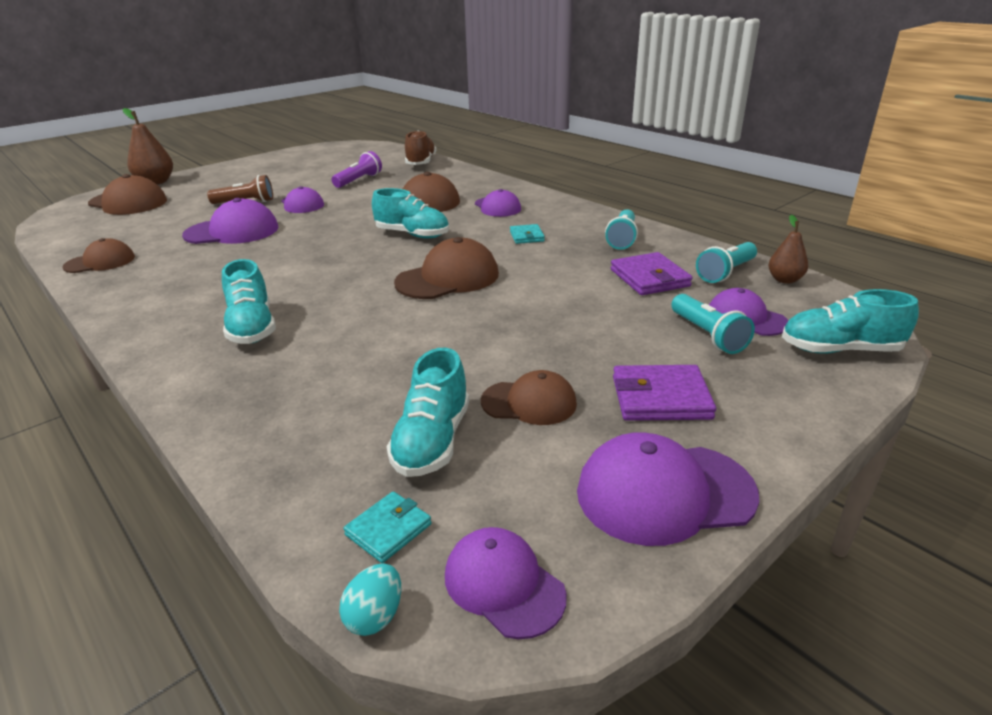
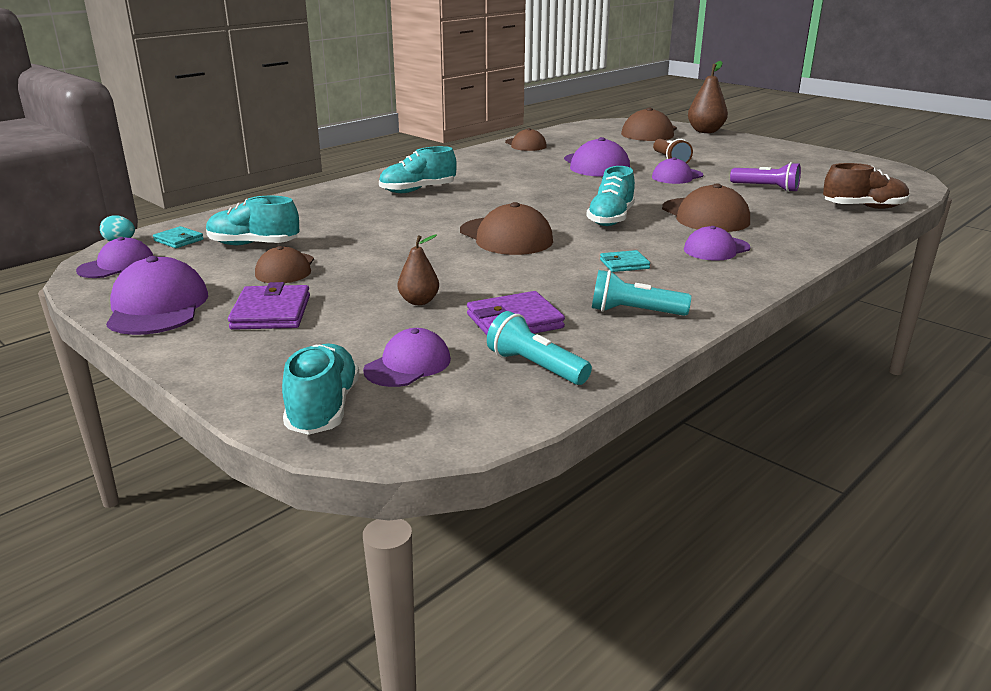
camera: 85 degrees right, 5 degrees down
turquoise flashlight [671,294,755,354] -> none
brown pear [768,214,808,284] -> brown pear moved to [398,234,439,305]

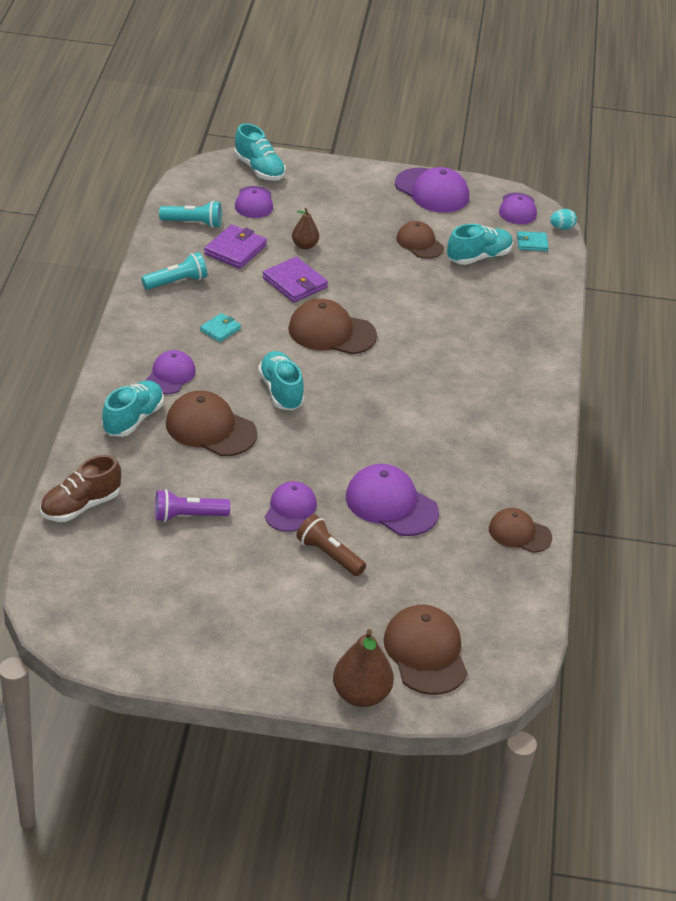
camera: 140 degrees right, 15 degrees up
purple wallet [228,282,310,330] -> purple wallet moved to [263,257,328,302]
turquoise shoe [379,146,457,193] -> turquoise shoe moved to [102,381,164,437]

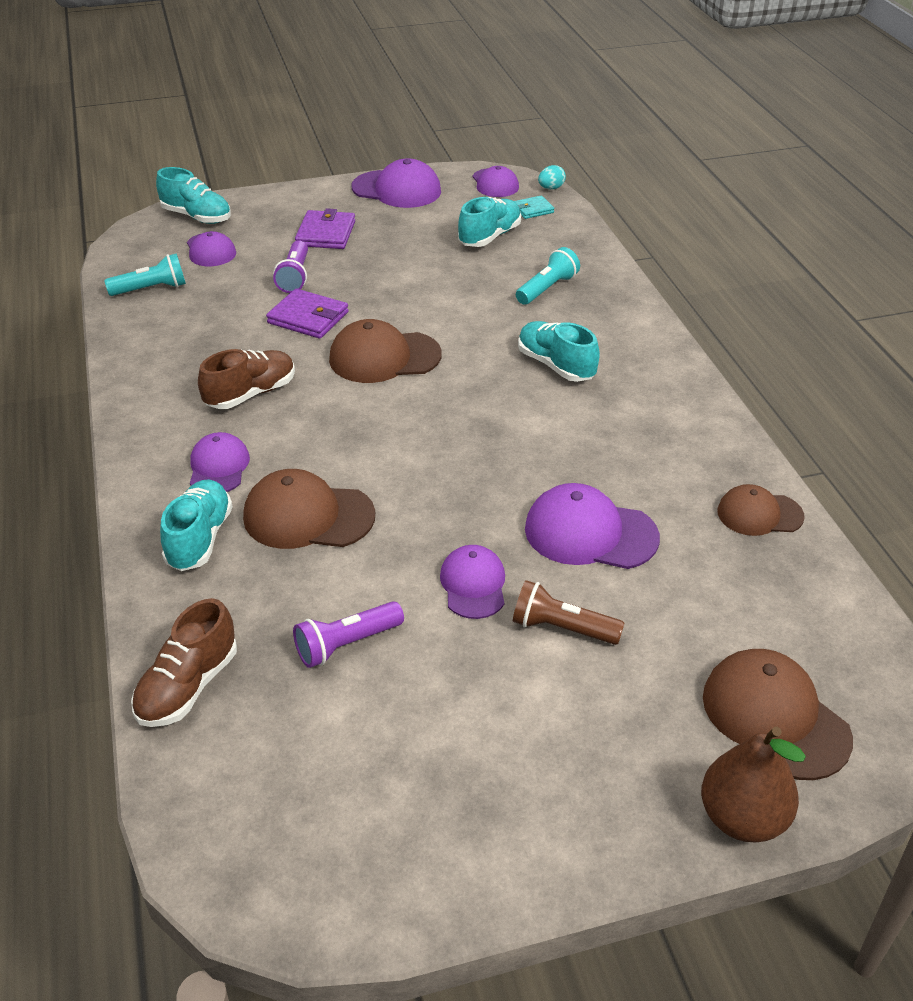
camera: 20 degrees left, 0 degrees up
turquoise flashlight [141,252,207,290] -> turquoise flashlight moved to [516,247,580,305]
turquoise wallet [200,313,241,342] -> brown shoe [198,349,295,409]
purple wallet [204,224,267,269] -> purple wallet moved to [295,208,355,249]
turquoise shoe [258,351,304,410] -> turquoise shoe moved to [518,321,600,382]
brown pear [292,208,319,249] -> purple flashlight [273,240,308,293]
brown cap [396,221,444,259] -> none

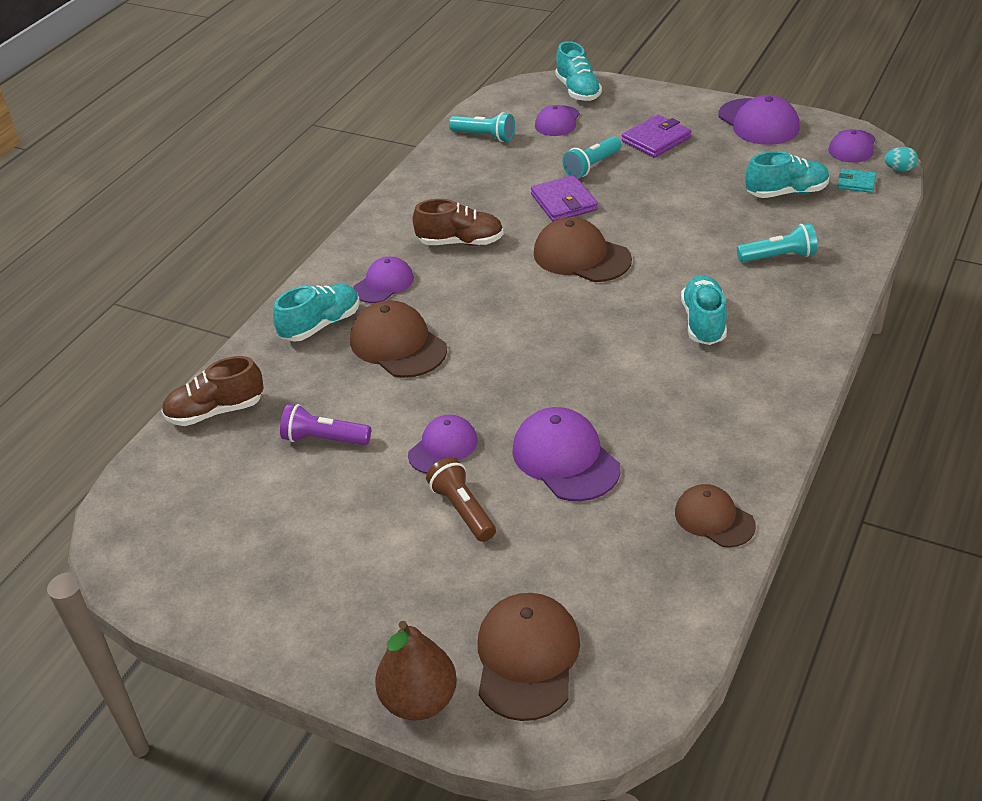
camera: 45 degrees right, 0 degrees up
purple flashlight [273,240,308,293] -> turquoise flashlight [562,136,622,178]

